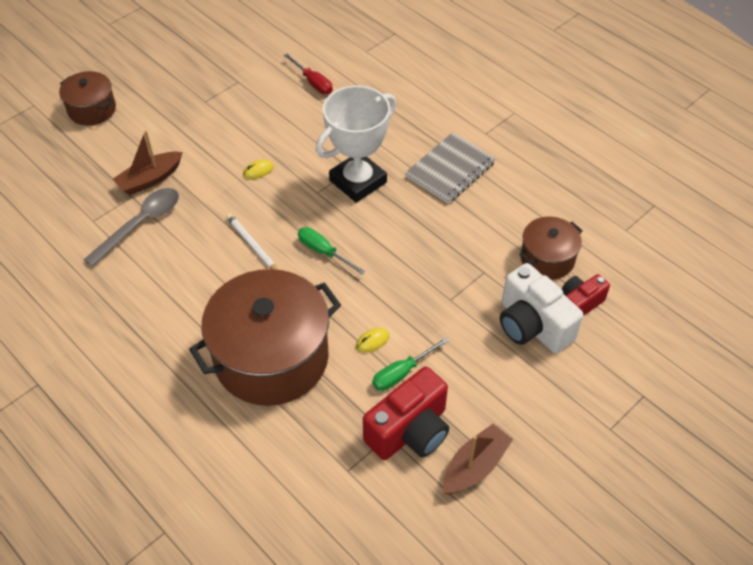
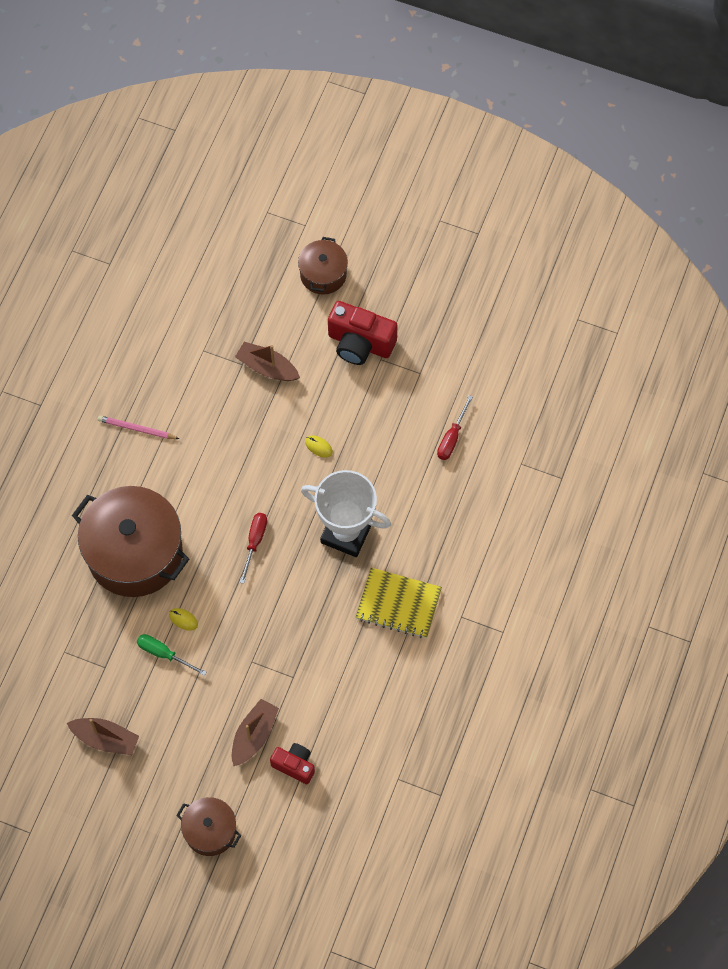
camera: 65 degrees right, 15 degrees up
grey spoon [84,188,179,267] -> none
white pencil [226,214,278,270] -> none
green screwdriver [298,227,366,275] -> red screwdriver [239,513,267,584]
red camera [363,367,449,460] -> red camera moved to [328,301,398,365]
grey notebook [405,132,496,203] -> yellow notebook [356,568,442,638]
white camera [500,263,583,353] -> brown boat [232,699,279,766]
brown pot [519,217,583,280] -> brown pot moved to [176,797,241,856]
none -> pink pencil [98,416,179,439]

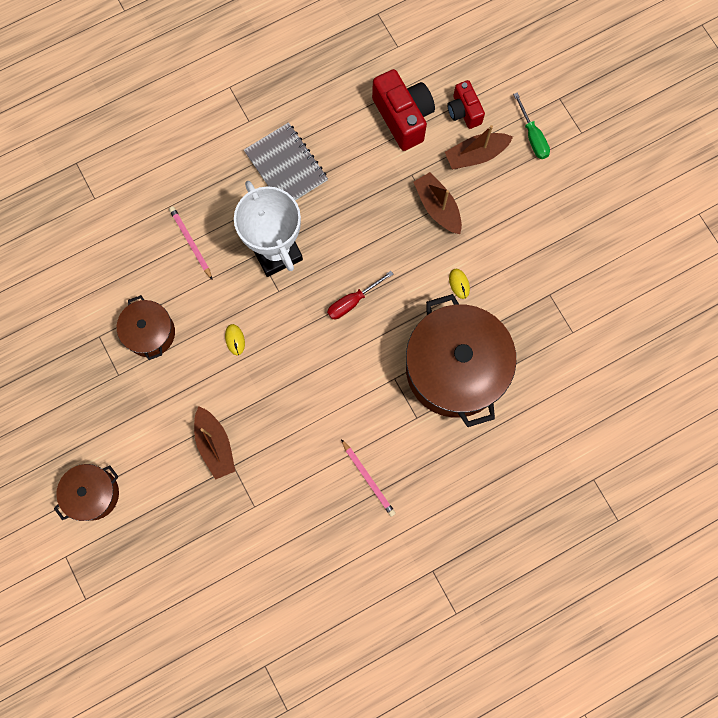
camera: 140 degrees left, 10 degrees up
brown boat [67,718,139,755] -> brown boat moved to [414,172,462,234]
green screwdriver [137,634,206,676] -> green screwdriver moved to [513,92,550,159]
brown pot [176,797,241,856] -> brown pot moved to [117,295,175,360]
red camera [328,301,398,365] -> red camera moved to [372,69,435,151]
yellow notebook [356,568,442,638] -> grey notebook [244,122,328,200]
red screwdriver [437,395,473,460] -> none
none -> pink pencil [169,206,213,280]

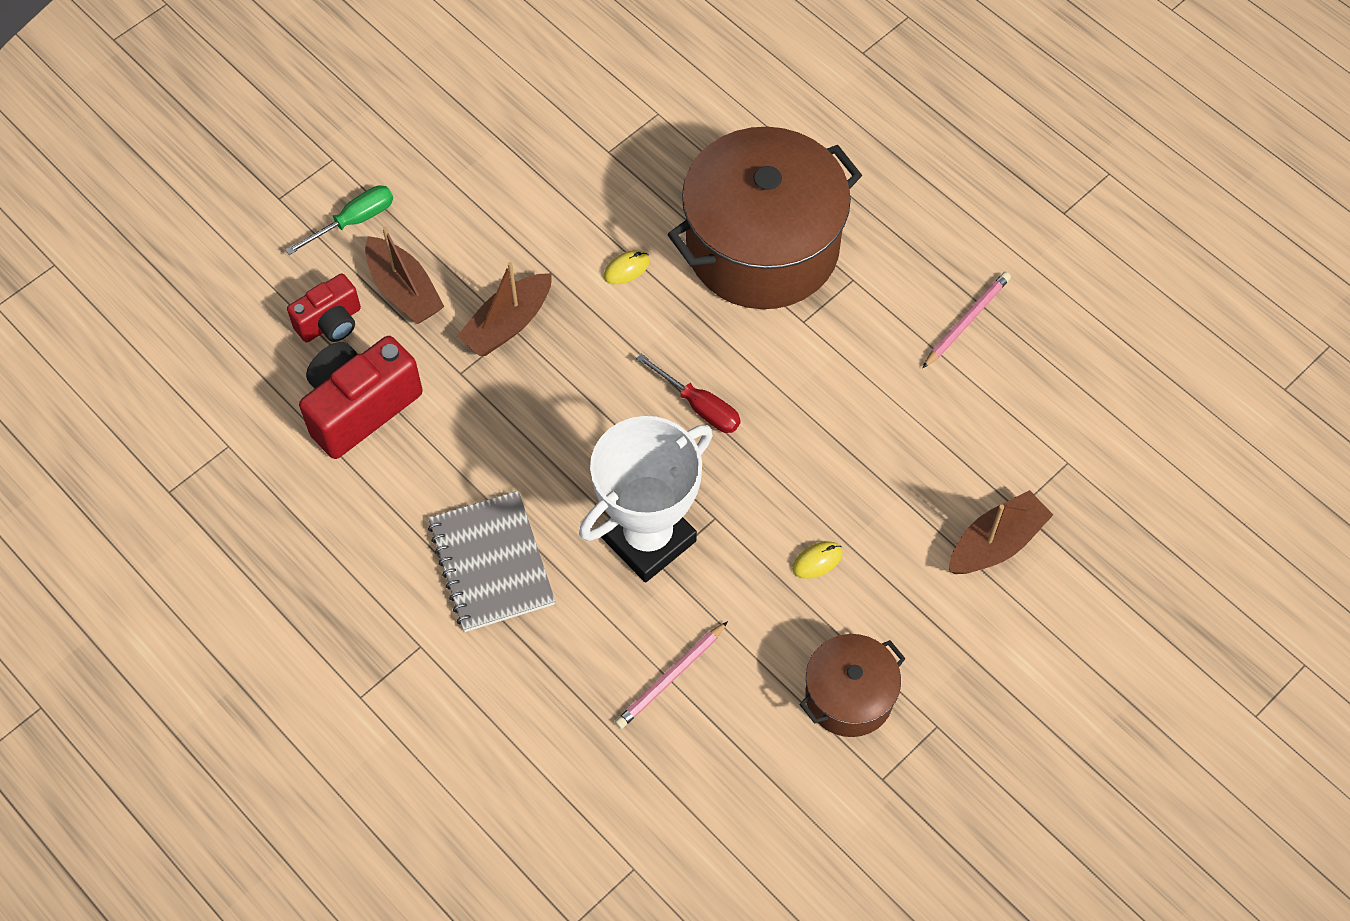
camera: 105 degrees left, 15 degrees down
brown pot [54,464,119,521] -> none
grey notebook [244,122,328,200] -> grey notebook turned 60 degrees counterclockwise [428,491,555,632]

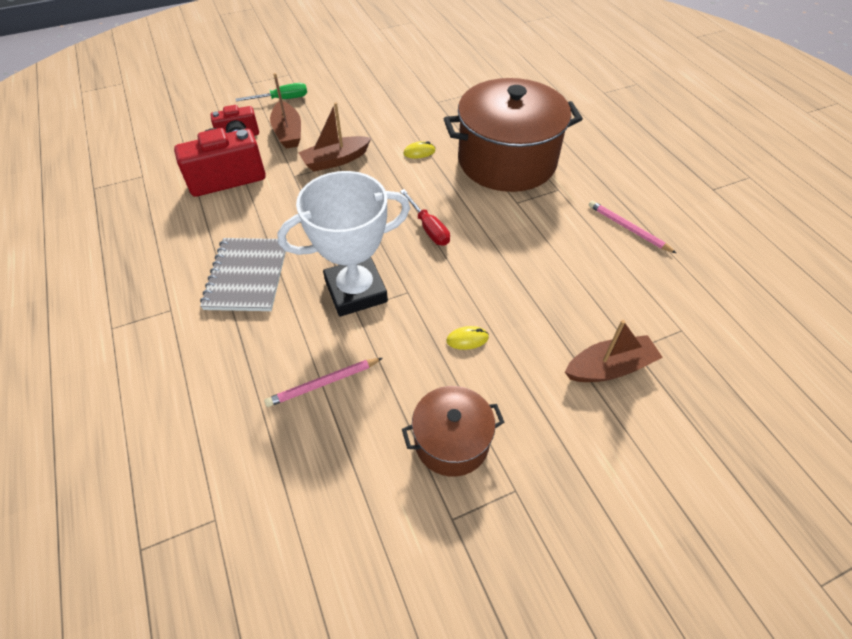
camera: 20 degrees right, 10 degrees down
pink pencil [923,272,1011,368] -> pink pencil turned 105 degrees counterclockwise [589,201,677,254]

